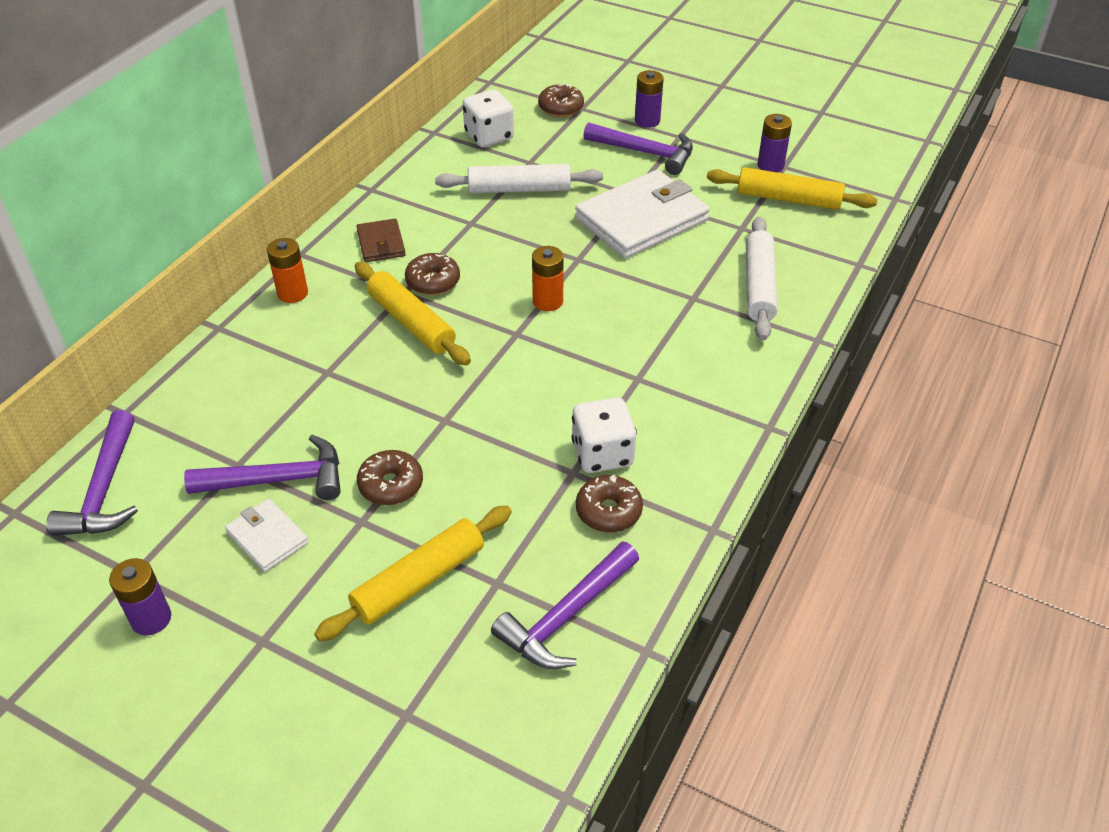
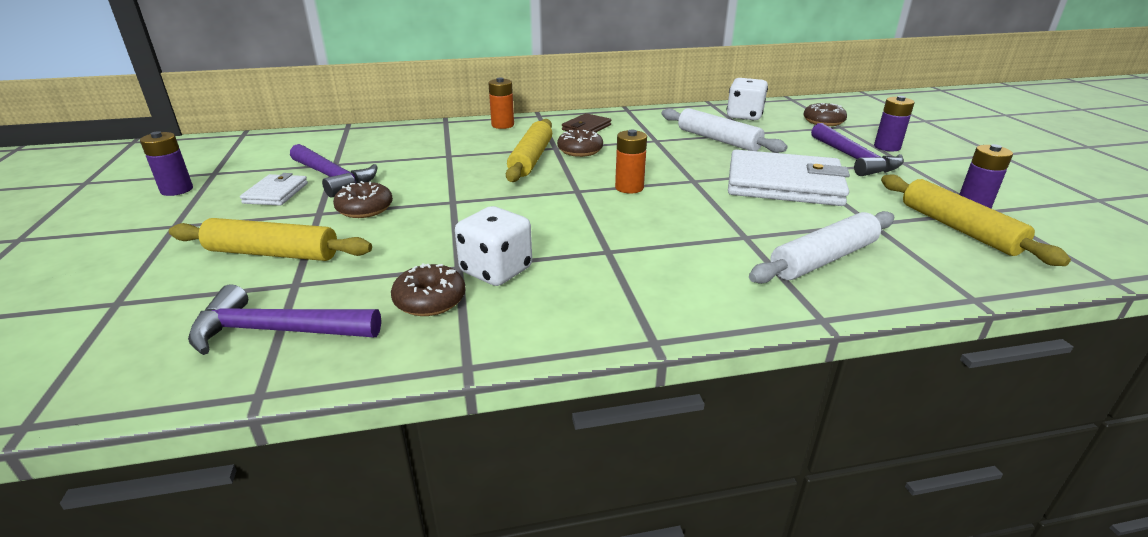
camera: 50 degrees right, 15 degrees down
purple hammer [47,410,138,536] -> none

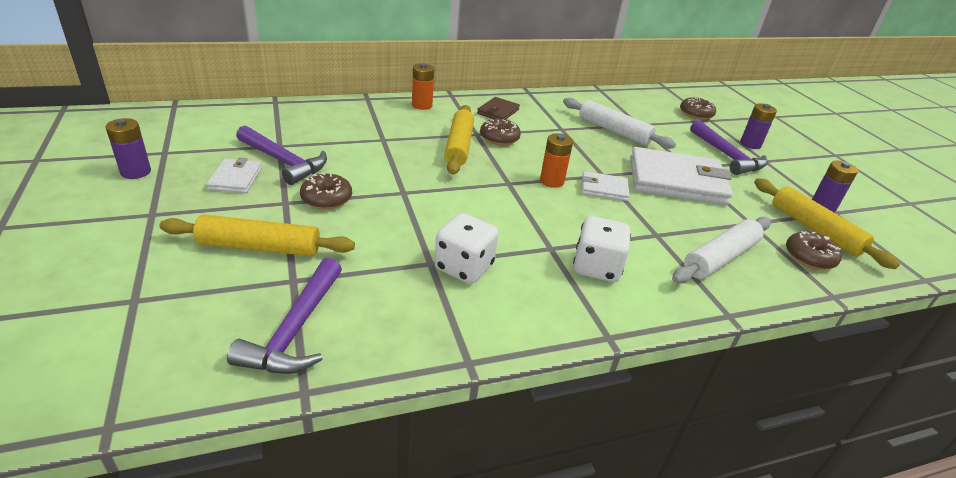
camera: 10 degrees left, 5 degrees up
purple hammer [188,284,381,355] -> purple hammer turned 75 degrees counterclockwise [227,258,342,374]
brown donut [391,264,466,316] -> brown donut moved to [786,231,842,270]
white dice [727,78,768,120] -> white dice moved to [573,216,631,282]
none -> white wallet [582,171,630,201]

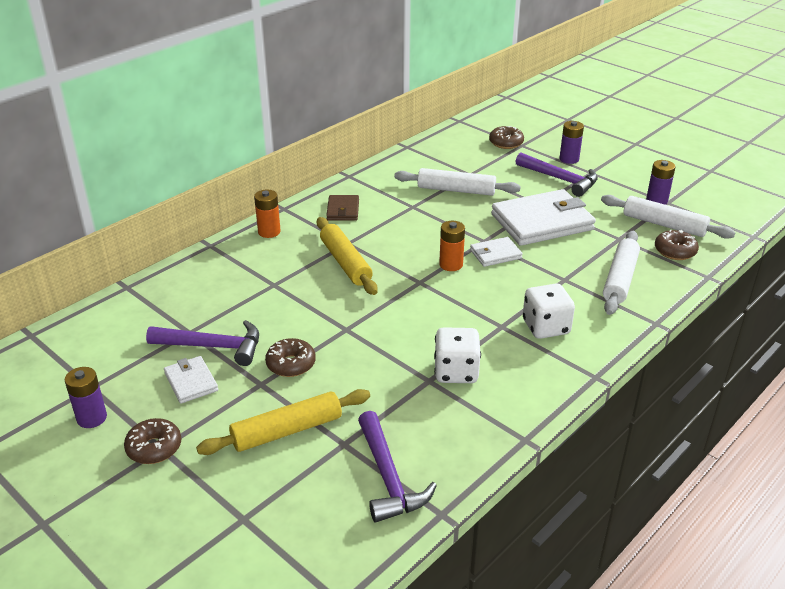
camera: 25 degrees left, 0 degrees up
brown donut [480,119,521,145] -> brown donut moved to [124,418,181,464]
yellow rolling pin [754,178,900,269] -> white rolling pin [601,195,735,239]

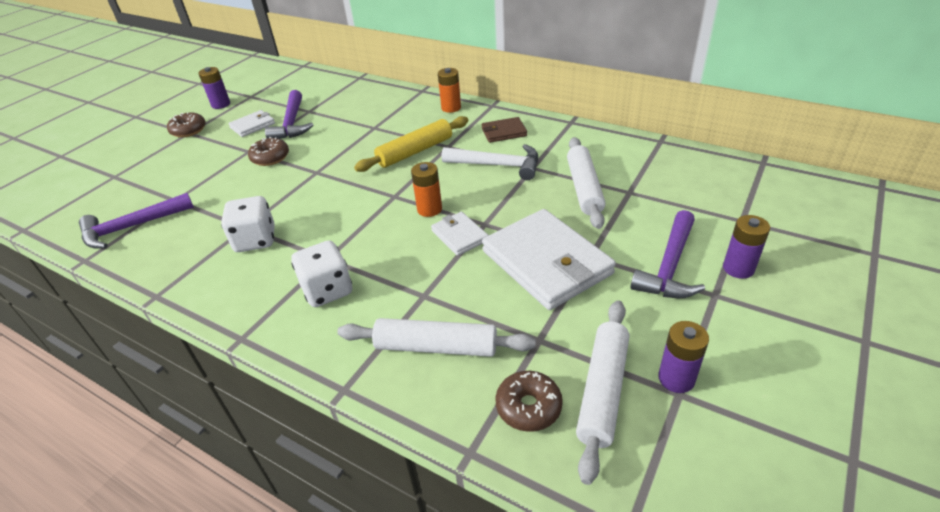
camera: 80 degrees right, 5 degrees up
yellow rolling pin [196,389,370,455] -> none
brown donut [489,126,524,149] -> none
none -> white hammer [441,144,538,180]

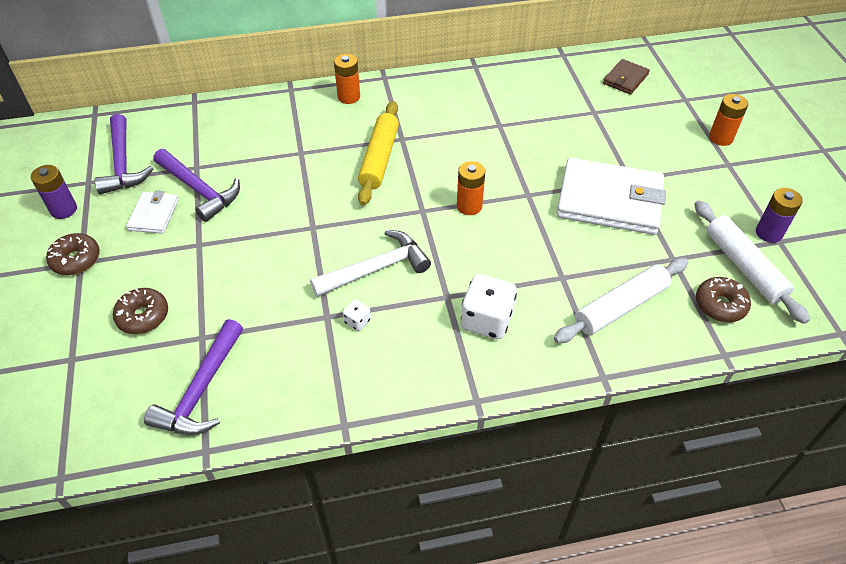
camera: 45 degrees left, 10 degrees up
white dice [221,196,275,252] -> white dice [343,299,371,331], size x0.47
brown donut [248,137,289,166] -> brown donut moved to [113,288,168,334]
white wallet [431,212,489,256] -> none
white hammer [441,144,538,180] -> white hammer moved to [310,230,431,297]
brown wallet [482,117,527,143] -> brown wallet moved to [603,59,650,95]
white rolling pin [567,137,606,229] -> none
purple hammer [630,210,705,298] -> purple hammer moved to [94,114,154,194]
purple battery [723,215,770,279] -> orange battery [709,94,748,146]

